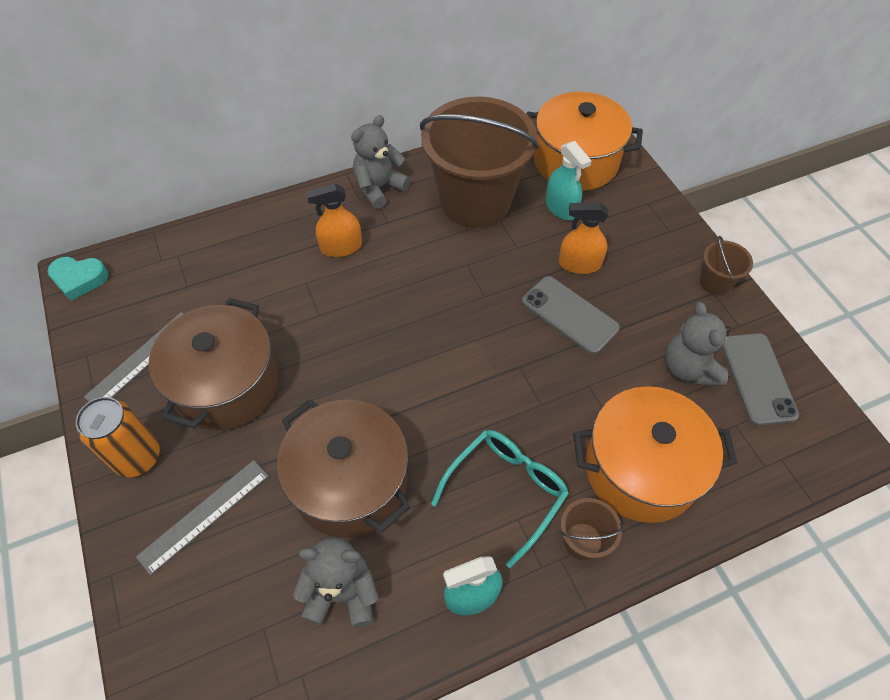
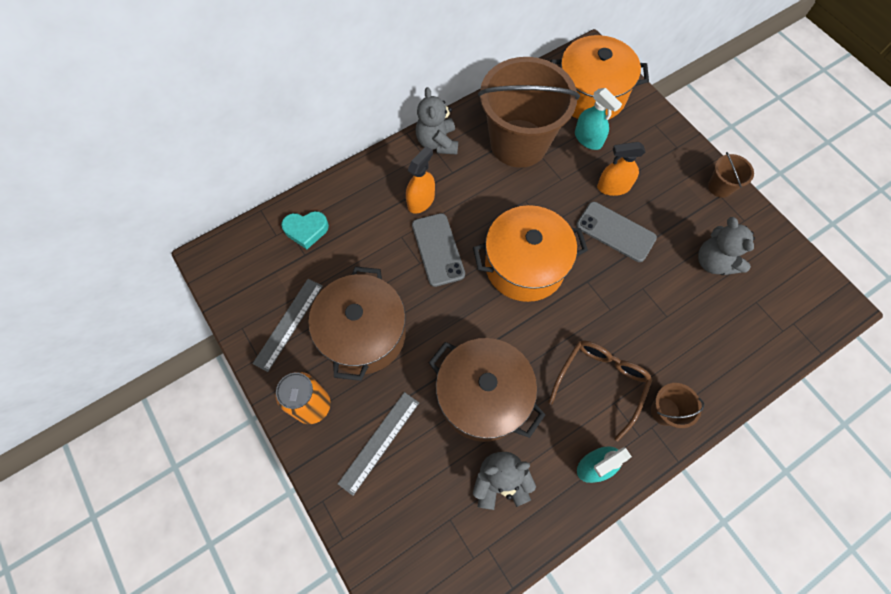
camera: 10 degrees left, 10 degrees up
turquoise heart [47,257,108,301] -> turquoise heart moved to [281,211,329,249]
orange spray bottle [306,183,362,257] -> orange spray bottle turned 150 degrees clockwise [406,146,435,214]
grey teddy bear [351,115,410,209] -> grey teddy bear turned 45 degrees counterclockwise [416,87,458,155]
turquoise glasses [431,430,569,568] -> brown glasses [548,340,652,441]
orange pot [573,386,737,523] -> orange pot moved to [473,205,588,302]
grey phone [722,333,799,426] -> grey phone moved to [412,213,465,287]

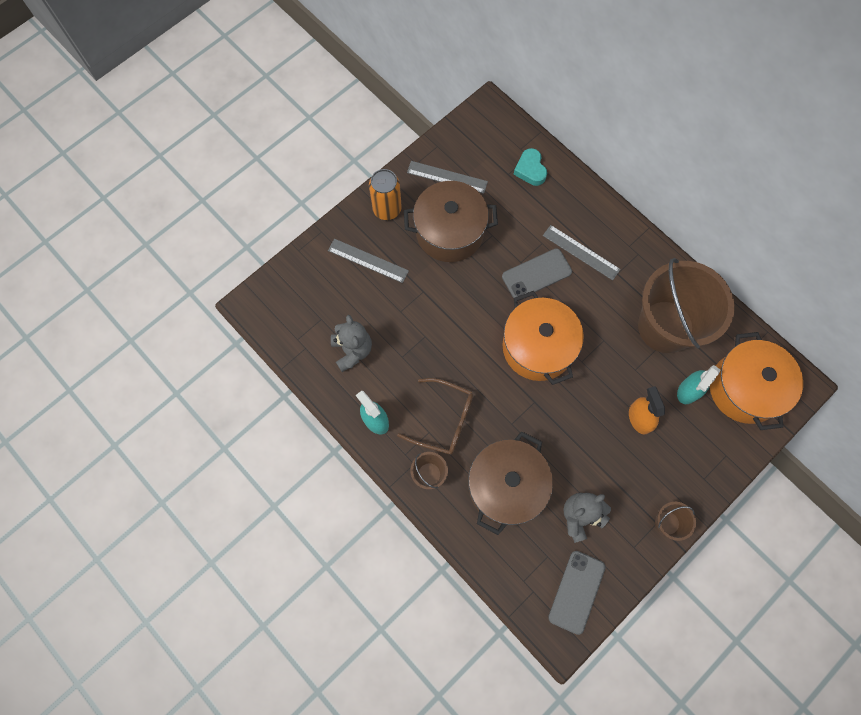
camera: 80 degrees right, 5 degrees up
orange spray bottle [406,146,435,214] -> grey ruler [543,225,621,280]
grey teddy bear [416,87,458,155] -> none
brown pot [429,338,545,442] -> brown pot moved to [468,431,553,535]
grey phone [576,202,657,262] -> grey phone moved to [548,551,606,635]

